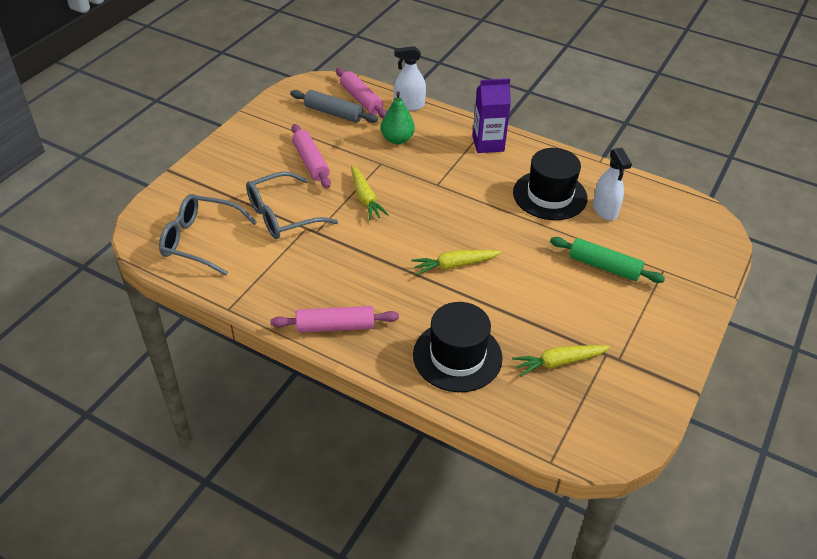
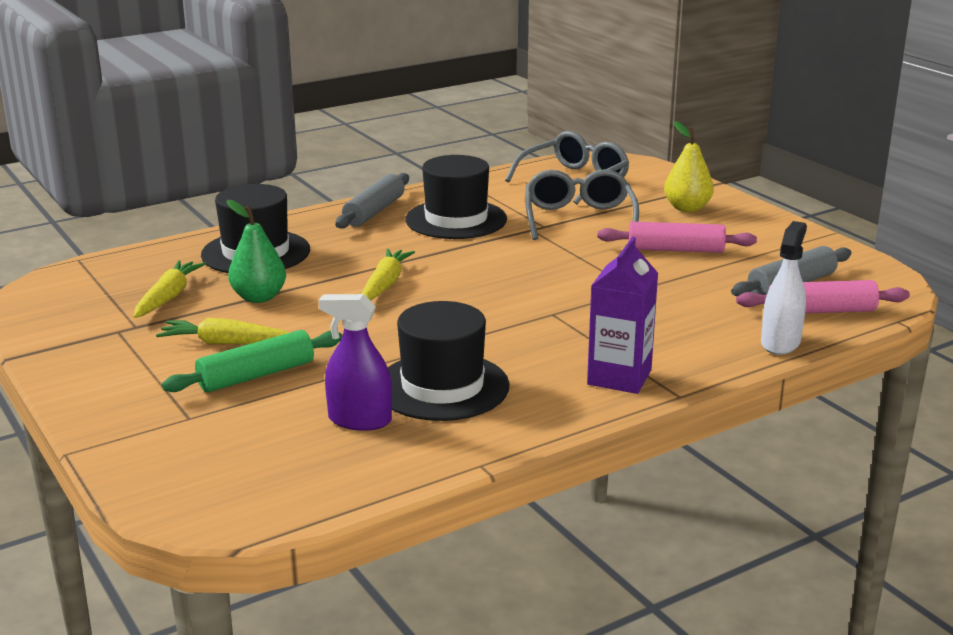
camera: 120 degrees right, 20 degrees down
pink rolling pin [270,306,399,333] -> grey rolling pin [335,173,409,229]
yellow carrot [351,165,389,220] -> yellow carrot moved to [156,318,290,344]
green pear [381,91,415,144] -> green pear moved to [227,200,286,303]
white spray bottle [593,148,632,221] -> purple spray bottle [319,294,392,431]
none -> black hat [405,155,507,239]
none -> yellow pear [664,121,714,212]

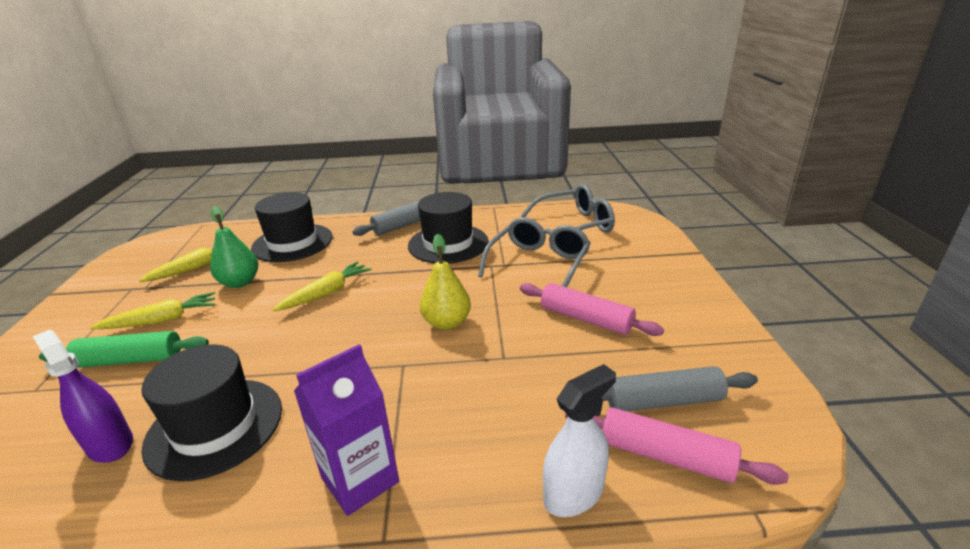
camera: 30 degrees right, 5 degrees up
yellow carrot [156,318,290,344] -> yellow carrot turned 120 degrees clockwise [90,292,215,329]
yellow pear [664,121,714,212] -> yellow pear moved to [420,234,471,330]

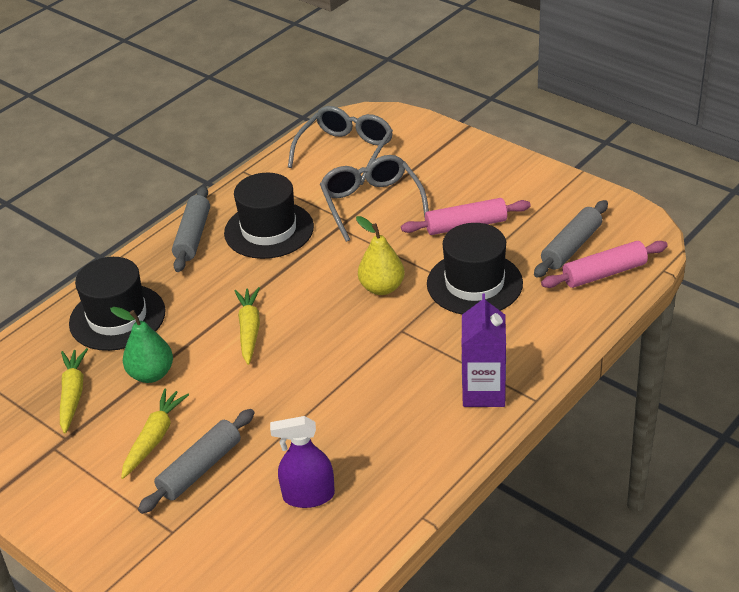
camera: 45 degrees left, 10 degrees up
green rolling pin [39,331,209,368] -> grey rolling pin [138,409,255,514]
black hat [141,344,282,481] -> black hat moved to [427,223,523,314]
white spray bottle [543,364,616,517] -> none

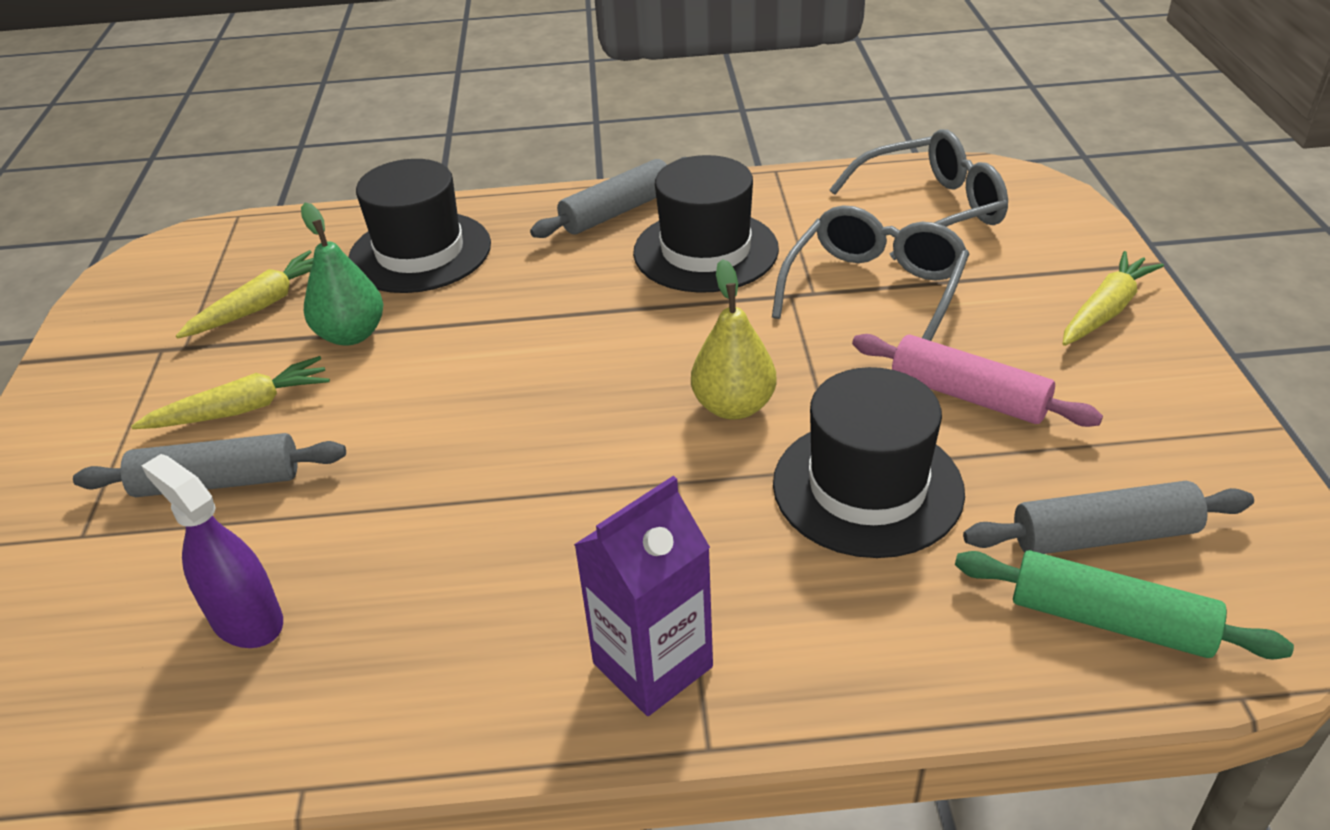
camera: 45 degrees right, 0 degrees up
yellow carrot [234,287,260,365] -> yellow carrot moved to [1062,251,1164,346]
pink rolling pin [541,241,668,288] -> green rolling pin [955,550,1294,659]

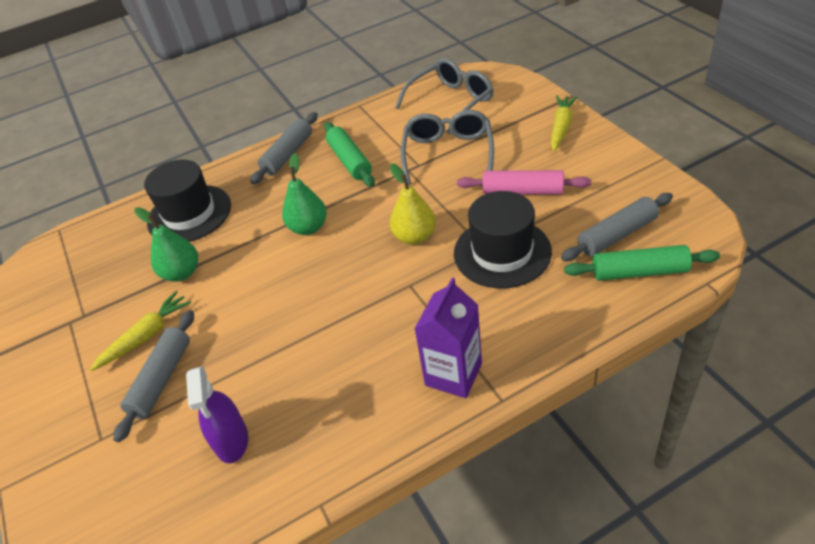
camera: 20 degrees left, 5 degrees up
grey rolling pin [73,433,346,497] -> grey rolling pin turned 45 degrees counterclockwise [113,310,194,443]
purple spray bottle [142,454,283,648] -> purple spray bottle turned 120 degrees counterclockwise [186,366,248,463]
yellow carrot [176,250,313,338] -> none
black hat [633,155,779,293] -> green rolling pin [324,122,375,187]
none -> green pear [282,153,327,235]

